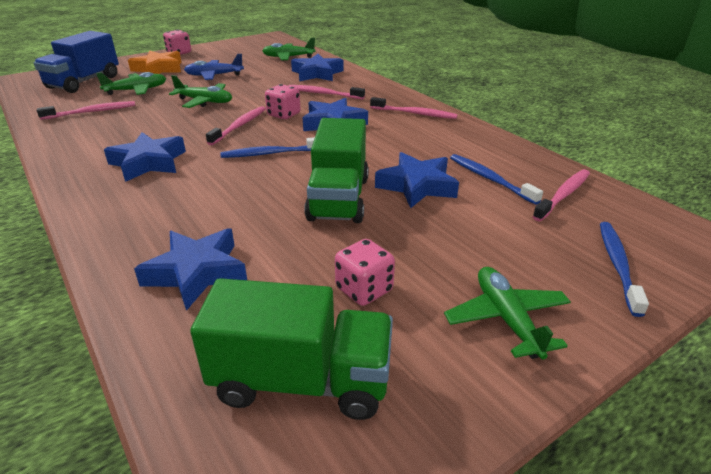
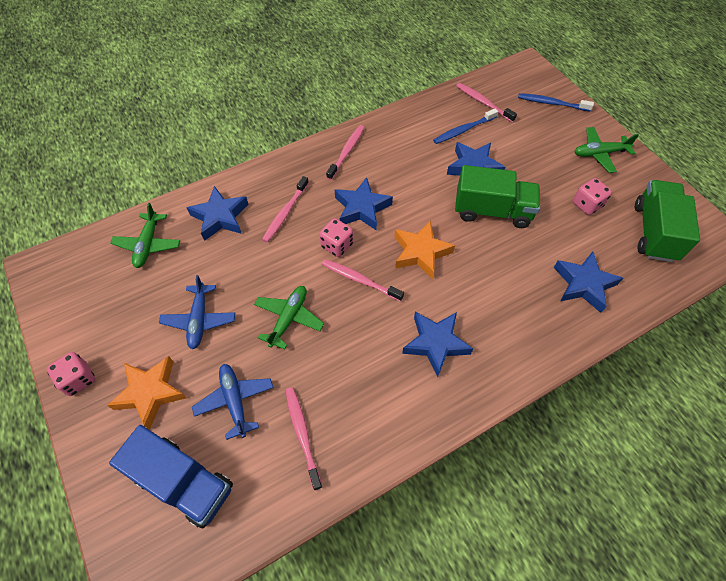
camera: 85 degrees left, 25 degrees up
green plane [96,72,166,95] -> blue plane [192,364,274,440]
blue toothbrush [220,137,315,158] -> orange star [394,220,455,279]

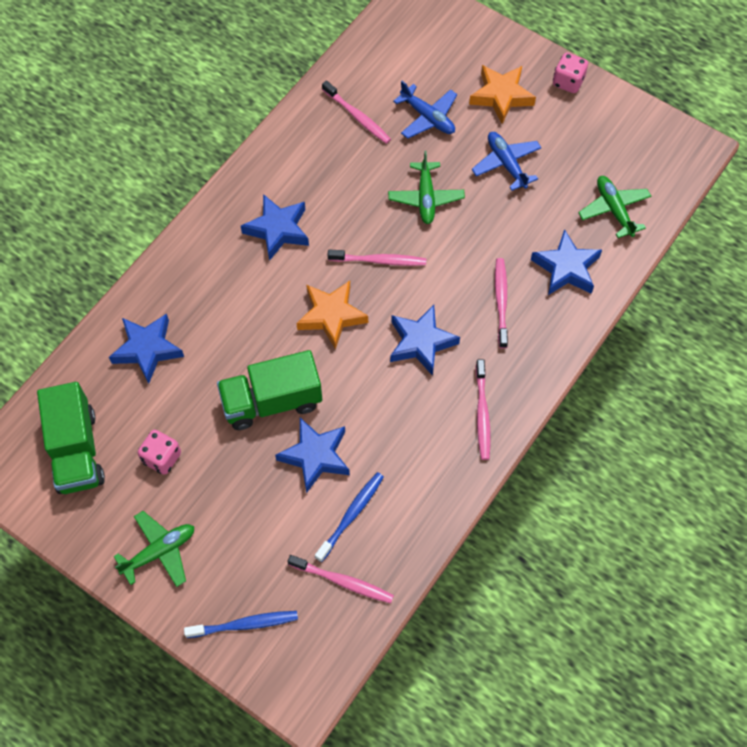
camera: 155 degrees right, 5 degrees up
blue truck [109,425,233,528] -> none
pink dice [319,218,353,257] -> none

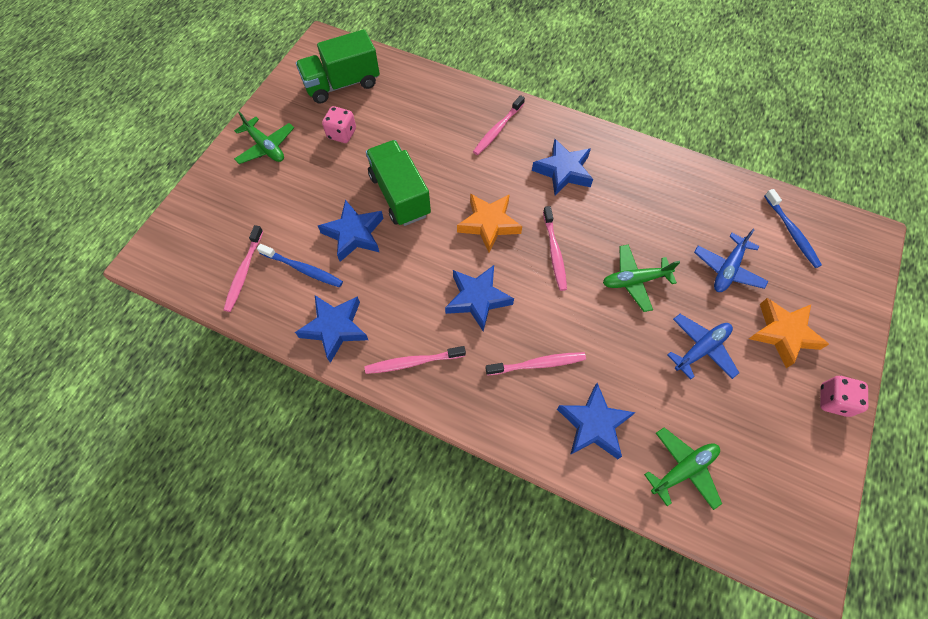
camera: 80 degrees right, 0 degrees up
blue star [109,314,184,384] -> blue star moved to [295,295,368,363]
blue toothbrush [184,611,298,638] -> blue toothbrush moved to [764,189,822,268]
pink toothbrush [322,80,391,144] -> pink toothbrush moved to [473,95,525,155]

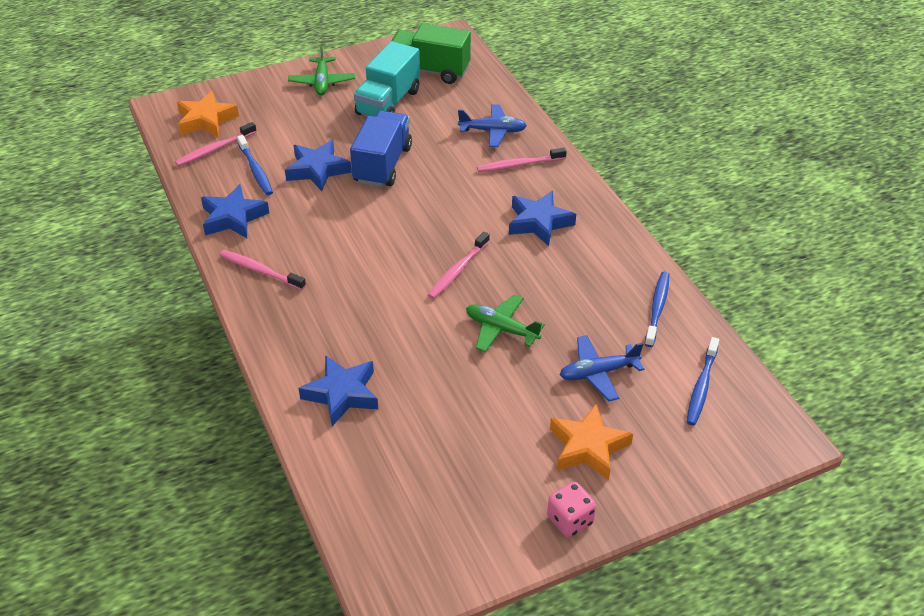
camera: 40 degrees right, 20 degrees down
pink dice [322,106,356,143] -> turquoise truck [354,41,420,116]
green truck [366,140,431,226] -> blue truck [350,111,412,187]
blue star [445,265,514,331] -> none
orange star [457,194,522,252] -> orange star moved to [177,91,239,137]
pink toothbrush [485,352,586,376] -> none
green plane [644,428,722,510] -> none
blue plane [667,314,739,379] -> blue plane moved to [458,104,527,147]
none -> blue toothbrush [645,272,669,347]

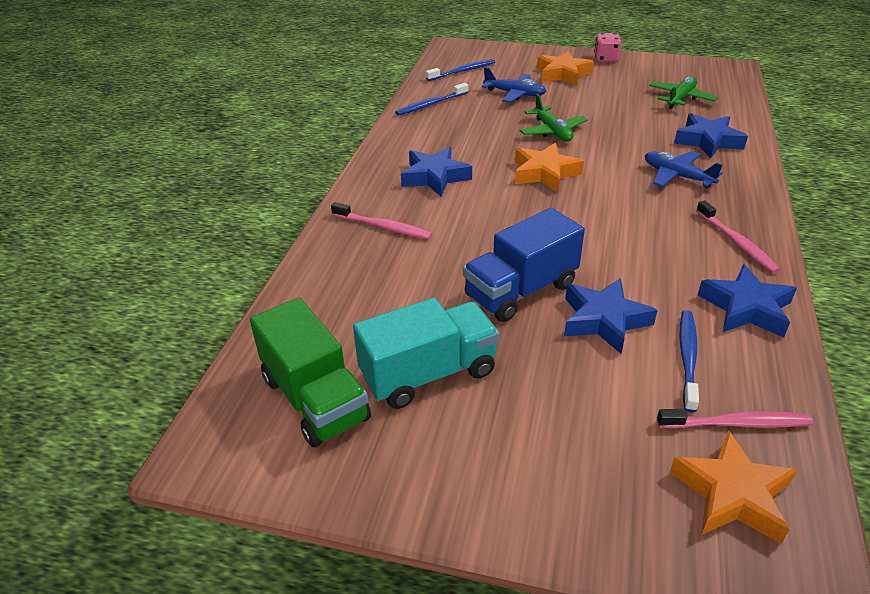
camera: 140 degrees left, 5 degrees down
green plane [288,44,355,95] -> green plane moved to [649,76,718,109]
pink toothbrush [428,231,489,299] -> orange star [515,143,584,192]
blue plane [458,104,527,147] -> blue plane moved to [645,151,722,188]

